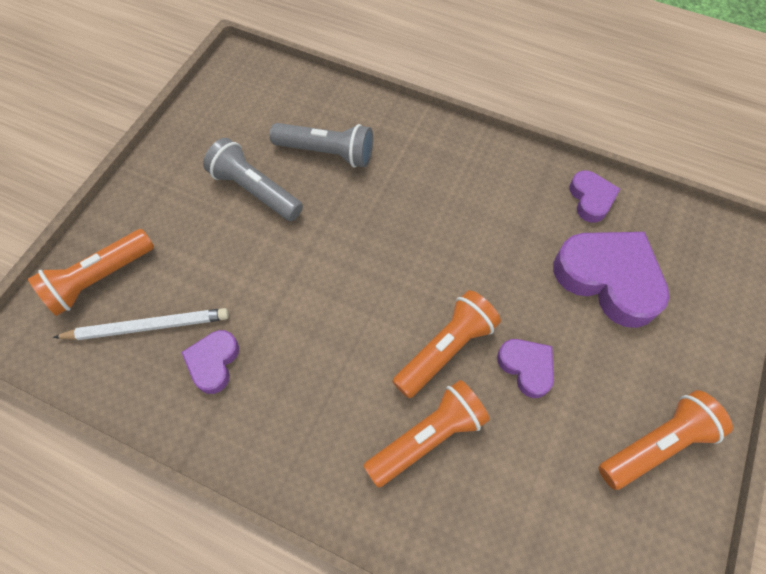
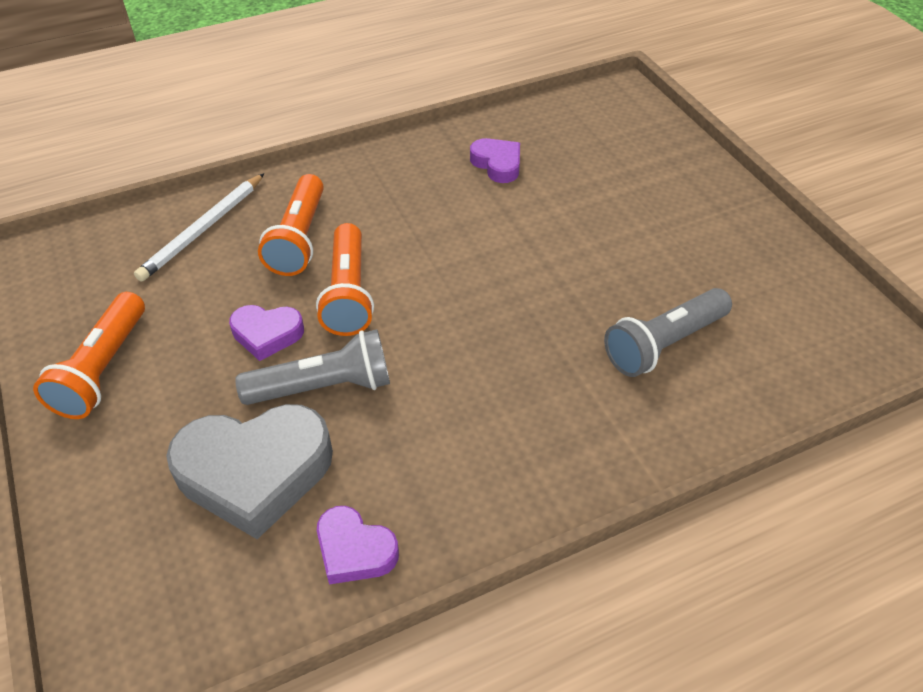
camera: 130 degrees right, 15 degrees down
orange flashlight [28,229,154,316] -> none
white pencil [53,308,229,340] -> white pencil moved to [134,173,264,282]
grey flashlight [203,138,303,221] -> grey flashlight moved to [235,329,390,405]
purple heart [553,232,669,328] -> grey heart [166,404,333,539]

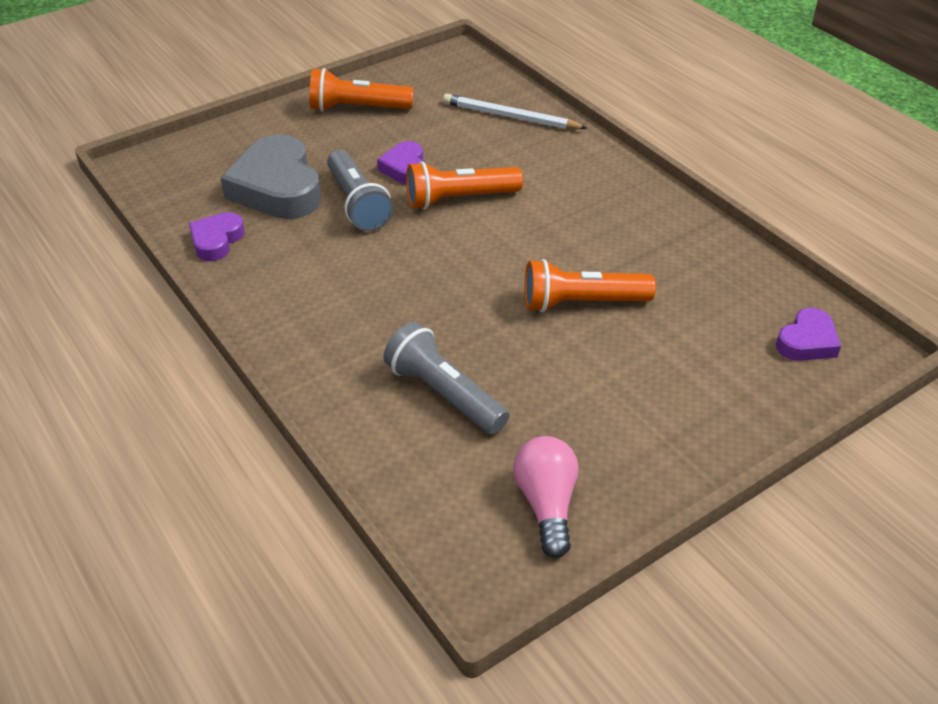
camera: 80 degrees right, 5 degrees down
orange flashlight [258,174,324,276] -> orange flashlight moved to [524,259,656,312]
purple heart [470,138,520,183] -> purple heart moved to [776,308,841,361]
none -> pink light bulb [513,436,579,558]

